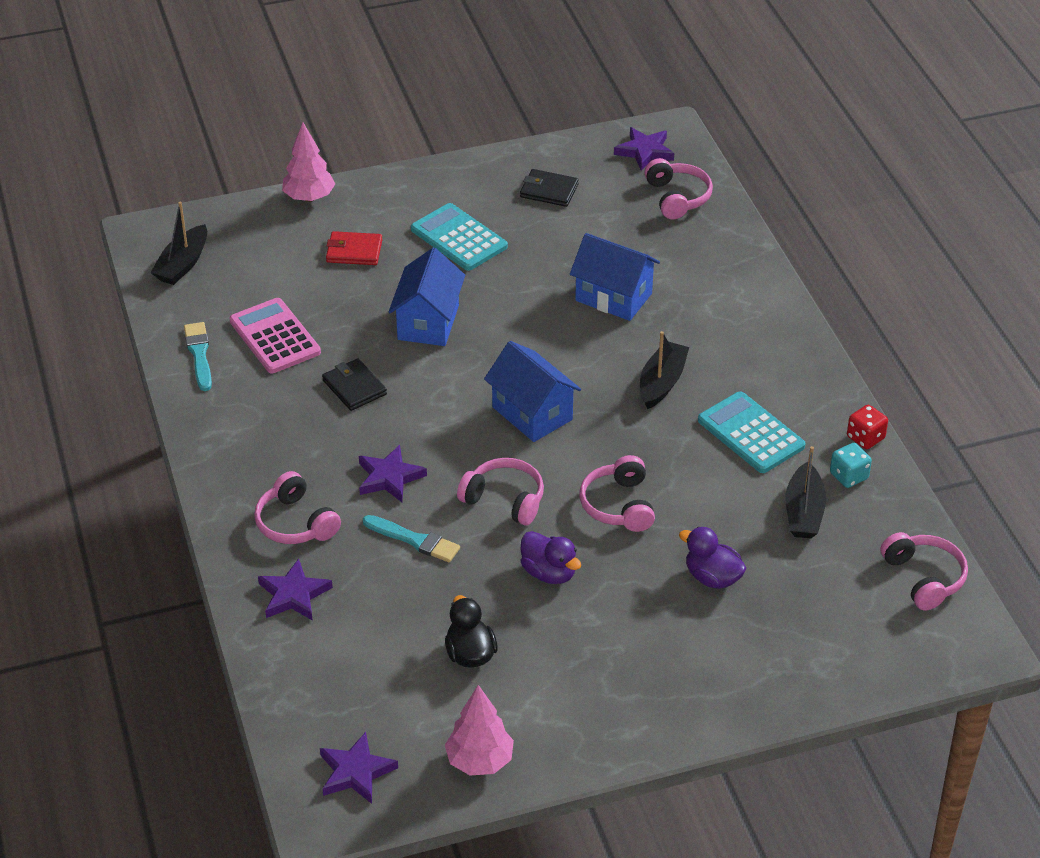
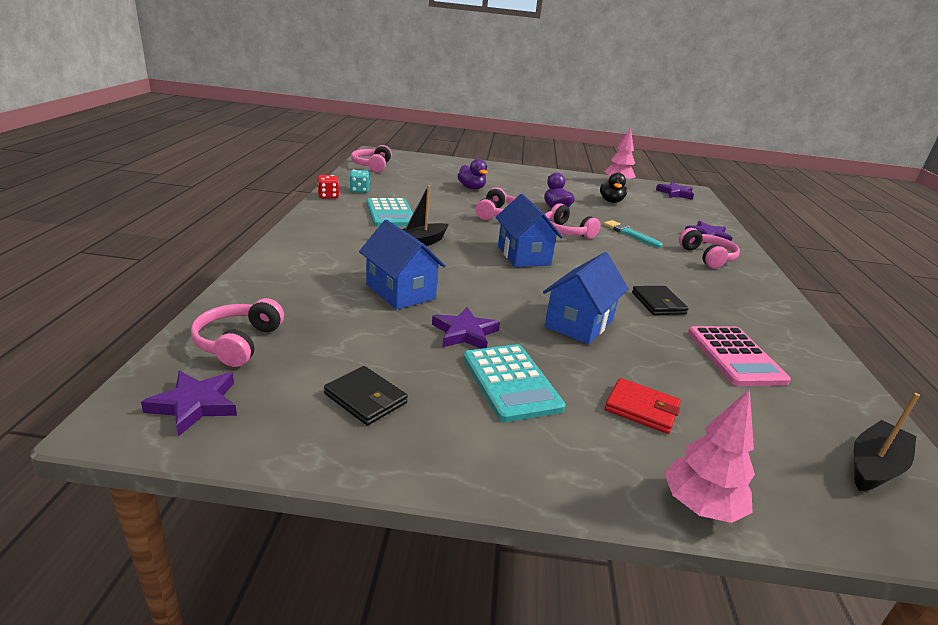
camera: 160 degrees left, 15 degrees down
turquoise brush [184,322,212,391] -> none
purple star [359,445,427,502] -> purple star moved to [432,307,500,349]
black boat [786,446,826,539] -> none

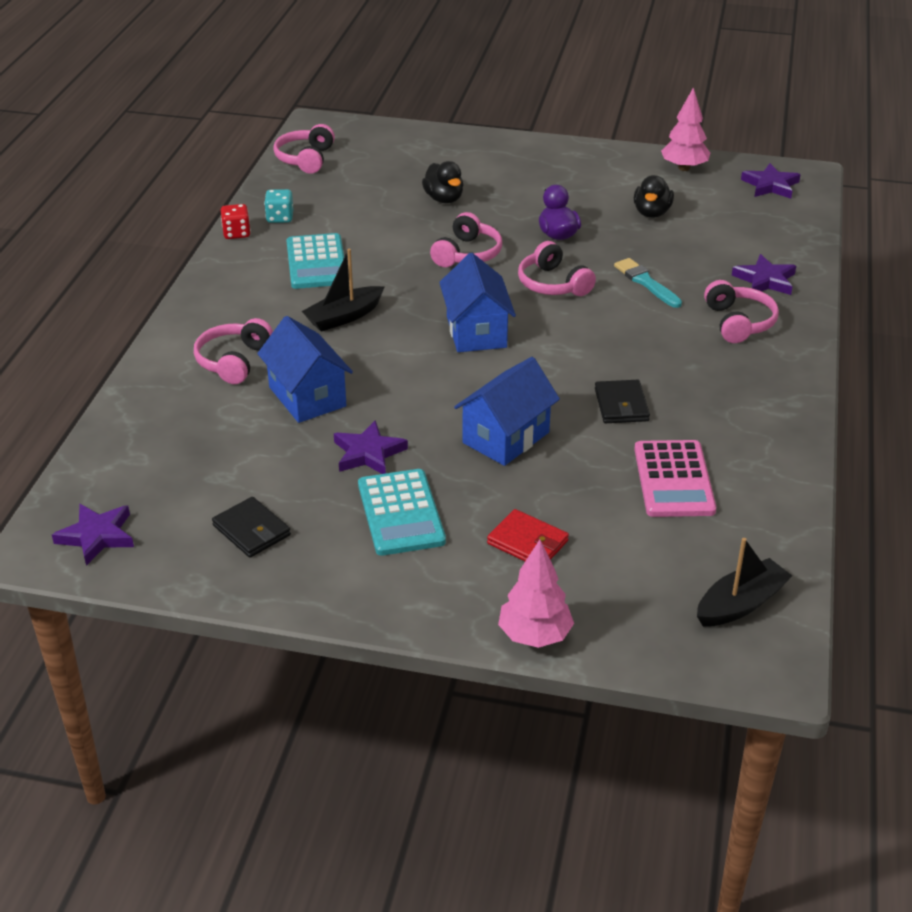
camera: 10 degrees right, 10 degrees up
pink headphones [191,298,284,367] -> pink headphones moved to [194,318,273,384]
purple duck [457,159,488,190] -> black duck [422,161,463,203]

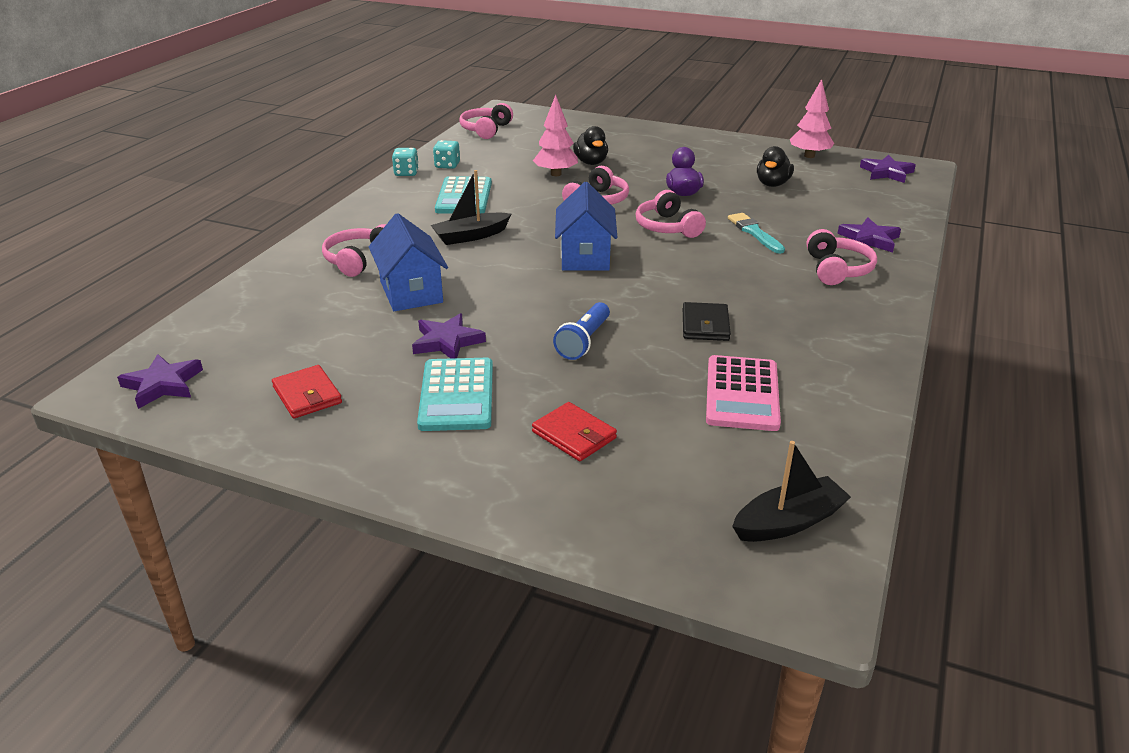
camera: 10 degrees right, 5 degrees down
black wallet [212,497,291,558] -> red wallet [272,365,342,418]
red dice [221,204,251,239] -> turquoise dice [392,148,419,176]
blue house [454,357,560,466] -> blue flashlight [553,302,610,360]
pink tree [498,540,574,648] -> pink tree moved to [533,95,578,176]

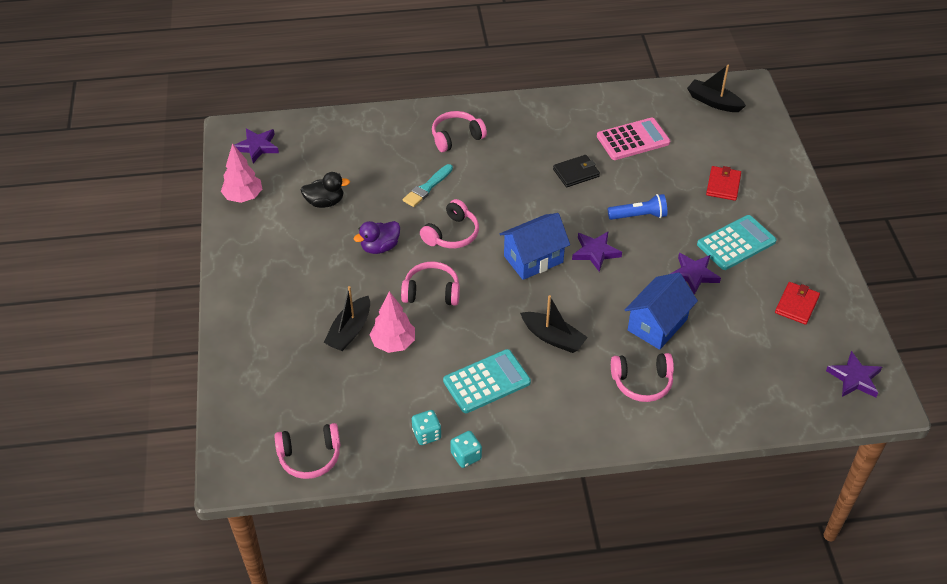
camera: 120 degrees left, 15 degrees up
black duck [573,126,608,165] -> black boat [323,286,370,351]
purple star [837,217,901,253] -> purple star moved to [572,232,622,272]

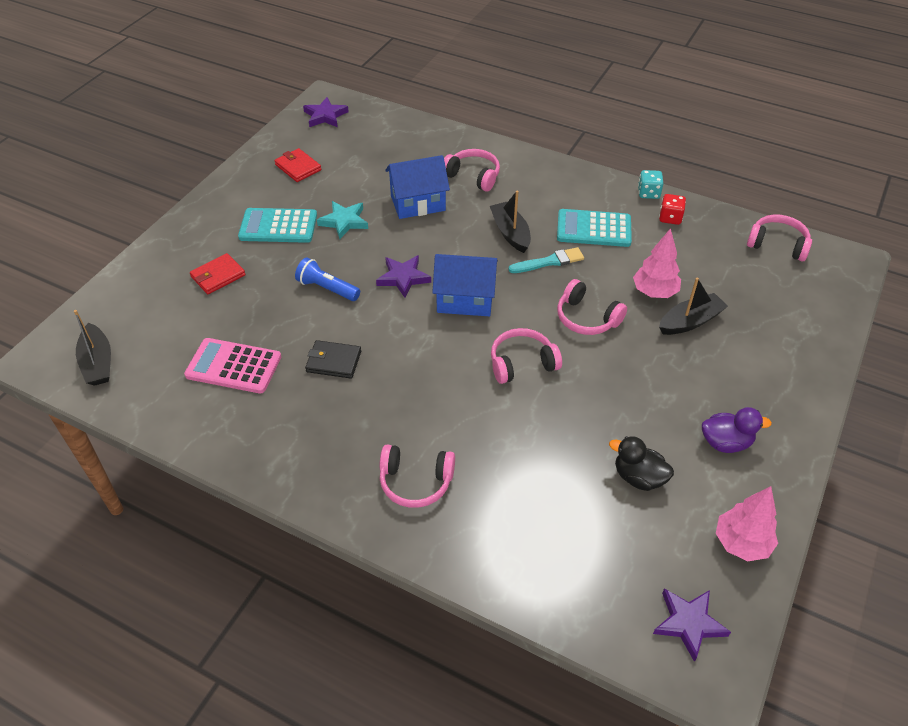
camera: 145 degrees left, 0 degrees up
purple duck [353,221,400,254] -> purple duck moved to [702,407,772,453]
turquoise brush [403,164,453,207] -> turquoise brush moved to [508,247,584,273]
turquoise dice [412,410,441,445] -> red dice [659,194,686,225]
purple star [670,253,721,295] -> turquoise star [317,201,368,239]
red wallet [775,282,820,325] -> red wallet turned 75 degrees clockwise [274,148,321,182]

